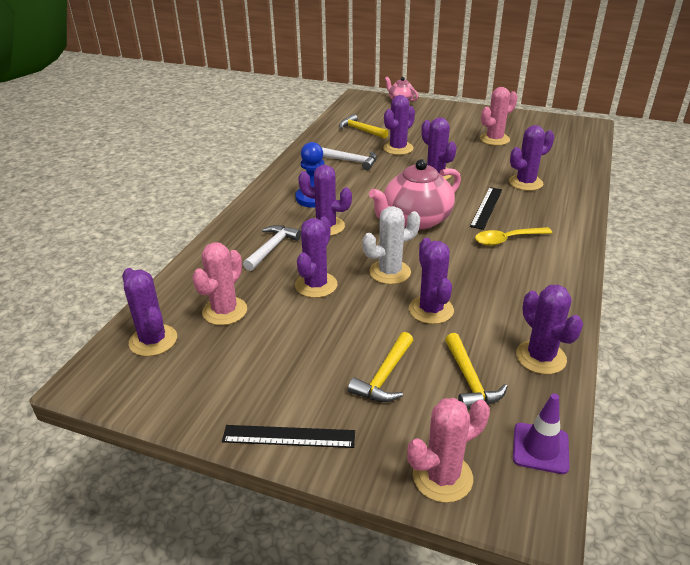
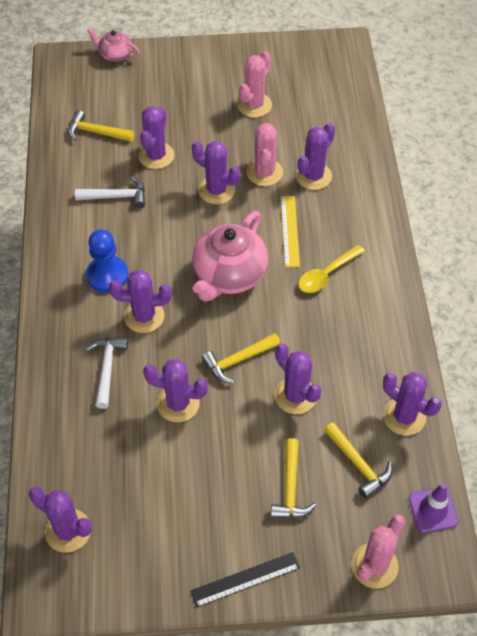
camera: 25 degrees left, 20 degrees up
pink cactus [192,242,247,325] -> pink cactus moved to [247,123,283,186]
purple cactus [295,217,337,298] -> purple cactus turned 75 degrees counterclockwise [143,359,208,422]
white cactus [363,206,420,284] -> yellow hammer [202,333,281,383]
black ruler [470,187,502,230] -> yellow ruler [281,196,300,267]

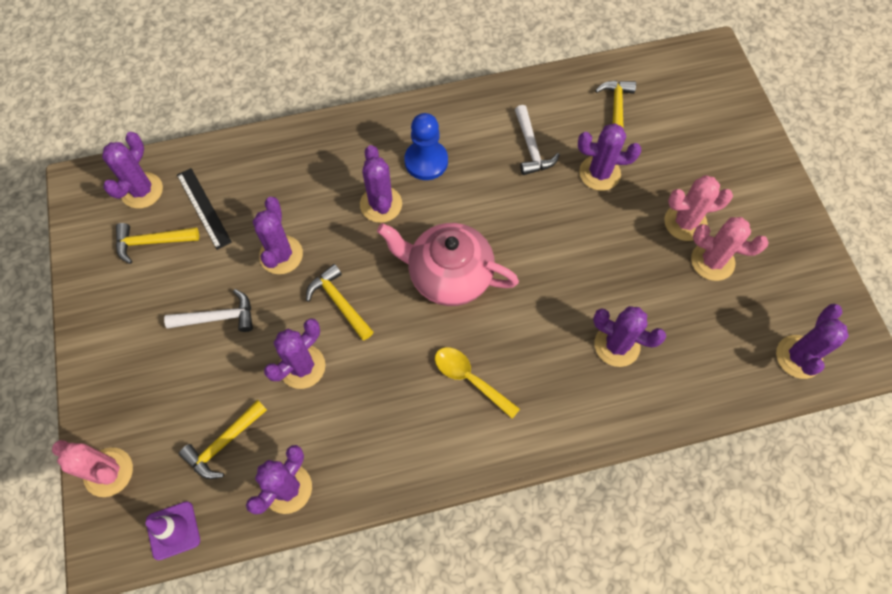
camera: 80 degrees right, 10 degrees up
white hammer [85,337,128,409] -> white hammer moved to [164,289,253,332]
pink teapot [87,28,140,62] -> none
black ruler [190,552,300,608] -> black ruler moved to [177,168,232,250]
purple cactus [192,141,240,204] -> purple cactus moved to [776,304,849,379]
pink cactus [247,123,283,186] -> pink cactus moved to [664,175,733,241]
yellow hammer [270,438,317,518] -> yellow hammer moved to [116,223,199,264]
yellow ruler [281,196,300,267] -> none

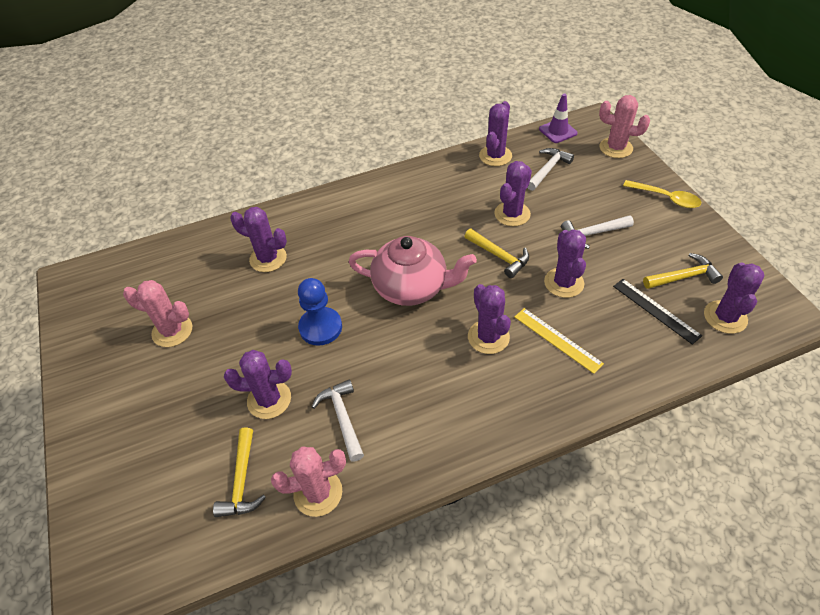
camera: 175 degrees right, 15 degrees down
yellow hammer [179,400,267,479] -> white hammer [527,148,574,191]
blue pawn [404,113,448,180] -> blue pawn moved to [298,278,342,345]
yellow spoon [435,347,520,419] -> yellow spoon moved to [623,180,701,208]
pink cactus [664,175,733,241] -> pink cactus moved to [271,446,346,517]
purple cactus [776,304,849,379] -> none
none -> yellow ruler [514,308,604,374]

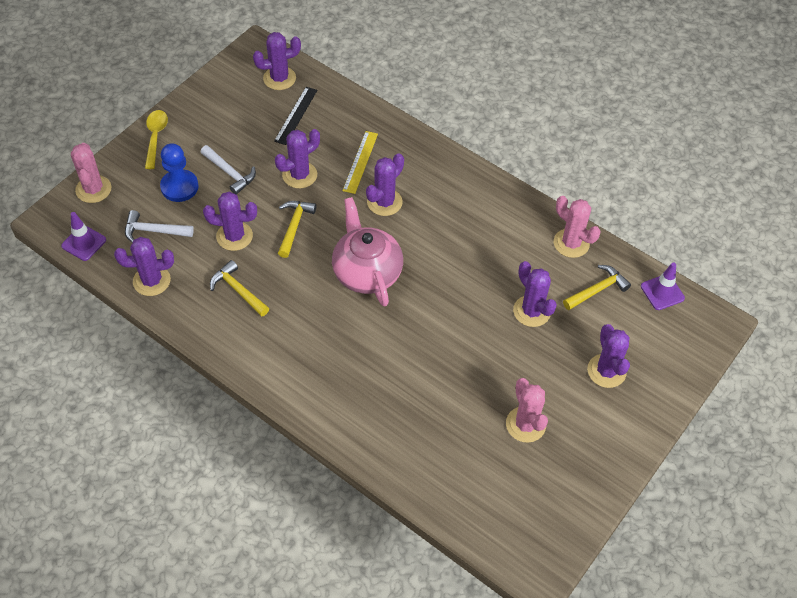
camera: 125 degrees left, 5 degrees up
purple cactus [230,207,287,272] -> purple cactus moved to [587,324,630,388]
blue pawn [298,278,342,345] -> blue pawn moved to [160,143,199,202]
white hammer [312,379,364,462] -> none
yellow hammer [643,253,723,289] -> yellow hammer moved to [210,260,269,316]
none -> purple traffic cone [641,263,685,310]

